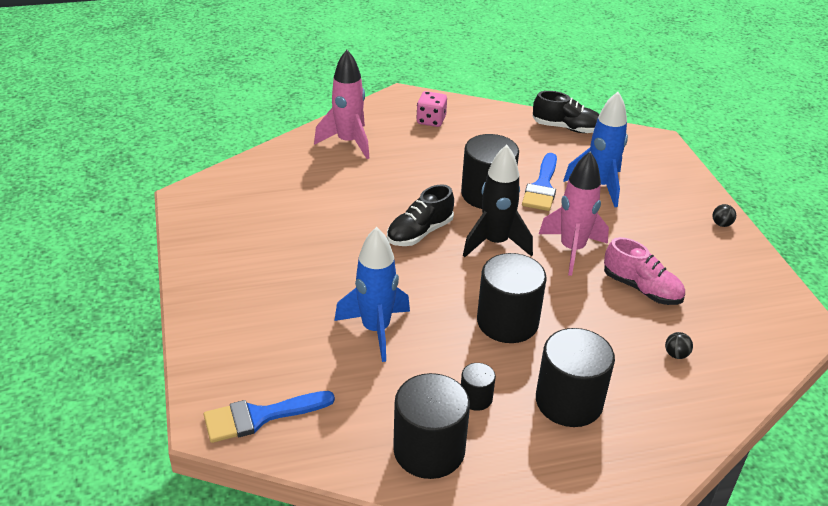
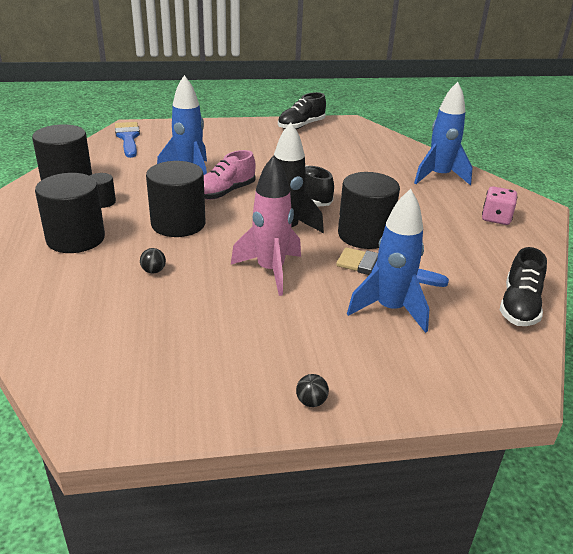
camera: 95 degrees right, 5 degrees down
pink rocket [314,50,369,159] -> blue rocket [414,82,473,185]
pink shoe [604,237,685,305] -> pink shoe moved to [204,150,256,200]
black ball [665,332,693,359] -> black ball moved to [140,248,166,273]
none -> black shoe [278,92,326,129]

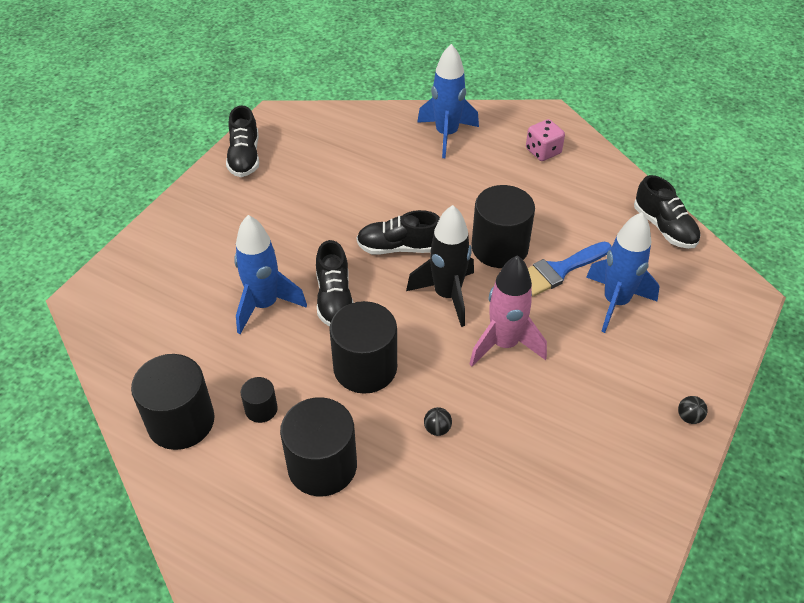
camera: 50 degrees left, 15 degrees up
blue brush [115,122,140,158] -> none
pink shoe [204,150,256,200] -> black shoe [316,240,354,326]

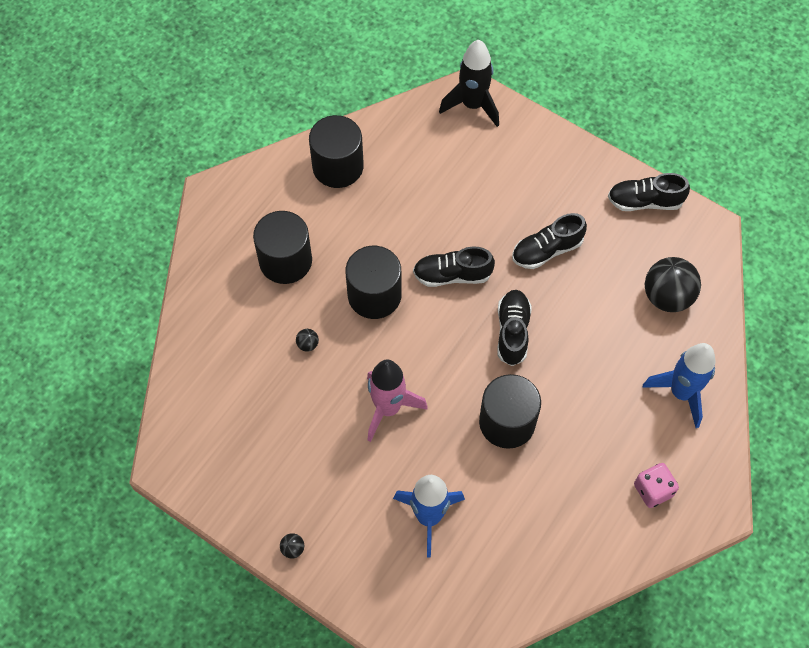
camera: 95 degrees right, 15 degrees up
blue rocket [234,215,307,334] -> none
black cylinder [241,377,278,423] -> none
black rocket [406,205,474,327] -> black rocket moved to [439,39,499,127]
blue brush [528,241,612,296] -> none
black shoe [634,175,701,249] -> black shoe moved to [512,213,587,269]
none -> black ball [645,257,701,312]

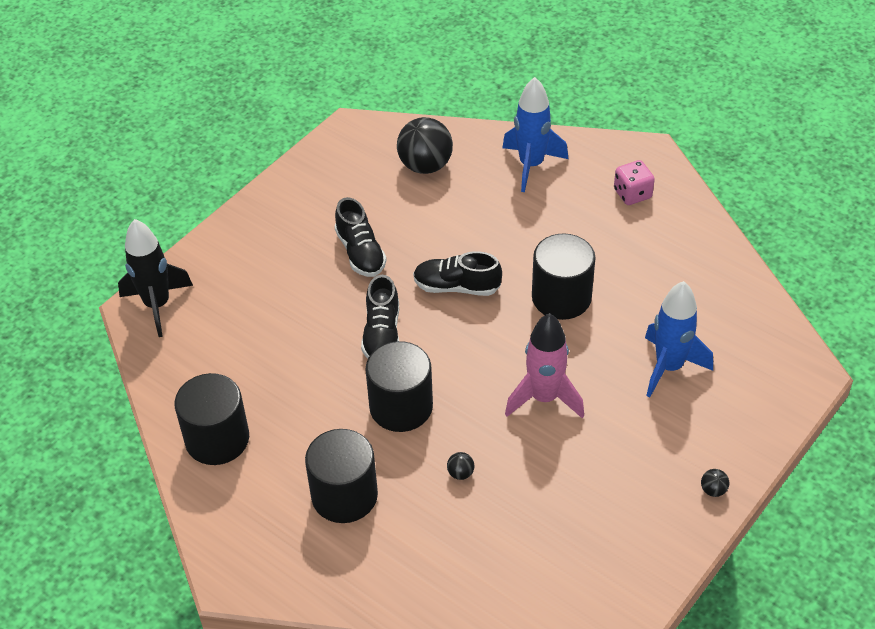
camera: 85 degrees left, 15 degrees down
black shoe [608,173,690,211] -> none

